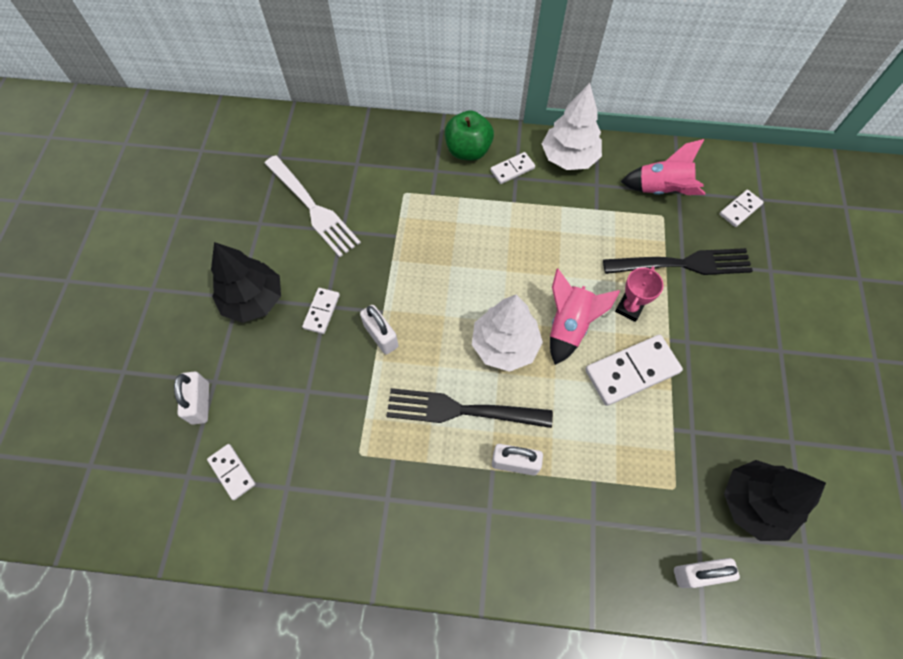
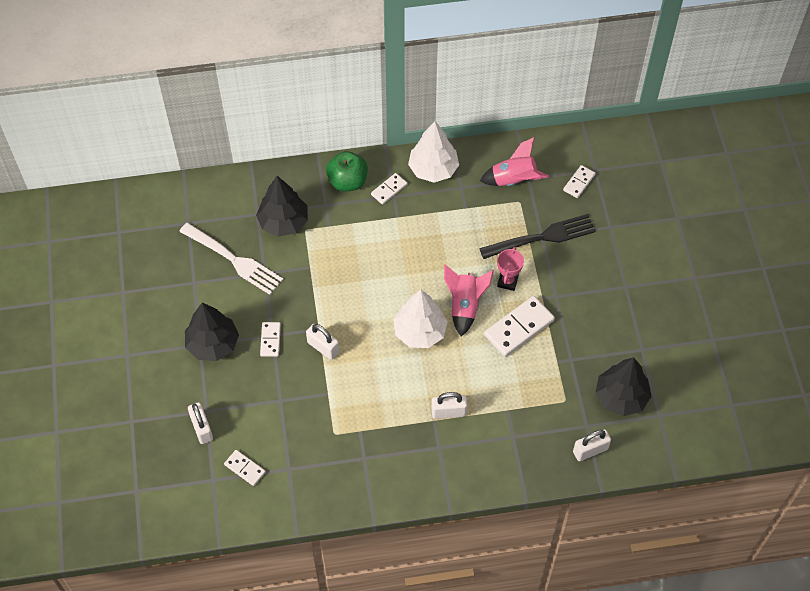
camera: 15 degrees left, 5 degrees down
black fork [386,388,553,428] -> none
none -> black tree [256,176,308,237]

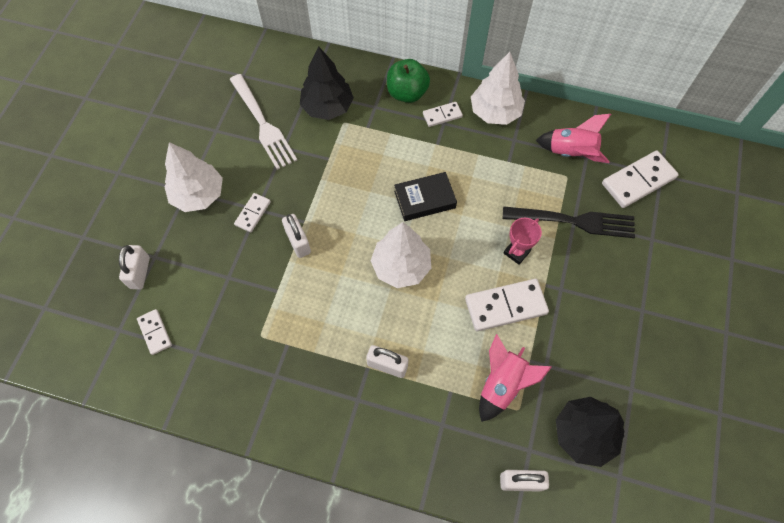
camera: 25 degrees right, 5 degrees up
black tree [185,302,239,361] -> white tree [164,142,223,212]
pink rocket [444,264,494,336] -> pink rocket moved to [479,334,552,422]
white domino [563,165,596,198] -> white domino [602,150,679,208], size x1.80
none -> black book [394,172,457,221]

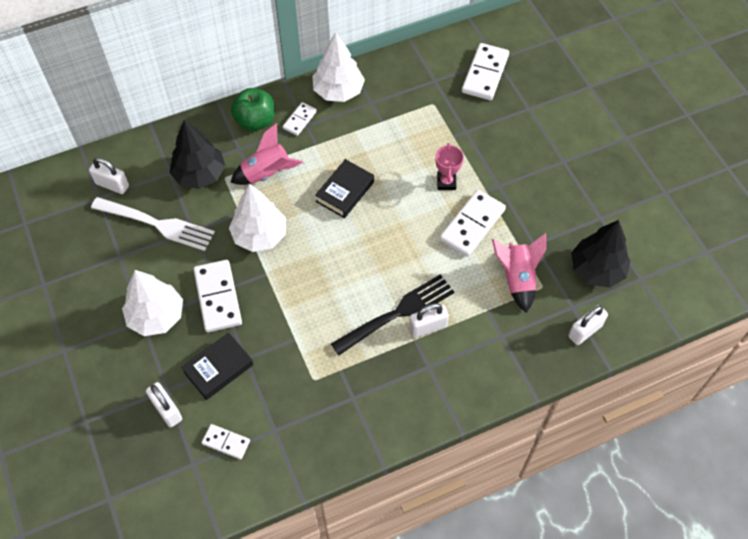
camera: 40 degrees left, 5 degrees down
white domino [234,193,271,232] -> white domino [193,260,242,332], size x1.80
white padlock [282,214,311,258] -> white padlock moved to [89,157,129,194]
white tree [371,222,431,288] -> white tree moved to [229,184,286,252]
black fork [503,206,635,238] -> black fork moved to [331,274,454,355]
pink rocket [536,114,611,163] -> pink rocket moved to [230,123,303,185]
none -> black book [181,333,253,400]

